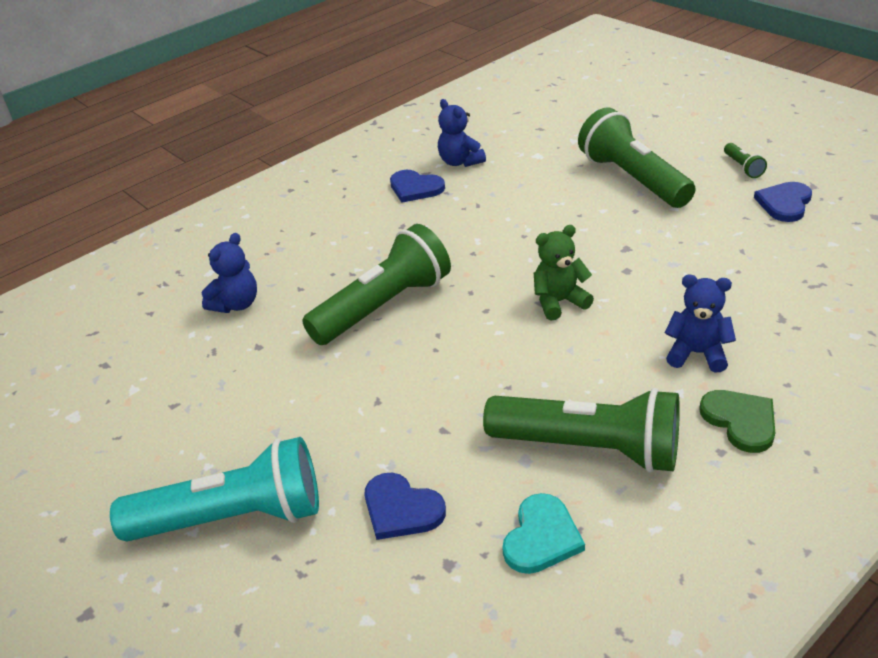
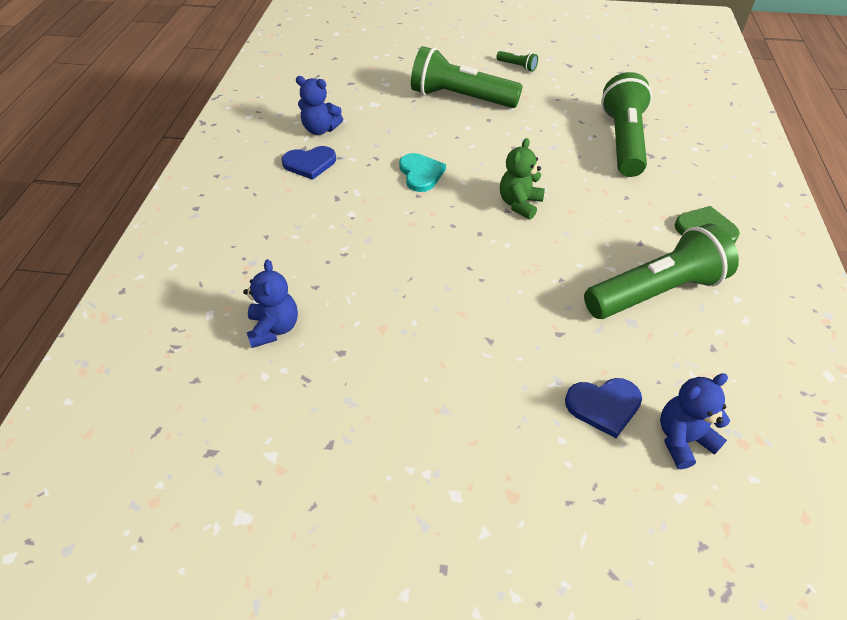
camera: 45 degrees left, 10 degrees up
turquoise flashlight [110,437,319,541] -> none
green flashlight [302,224,451,345] -> green flashlight moved to [601,72,652,177]
turquoise heart [502,493,585,574] -> turquoise heart moved to [399,153,446,192]
blue teddy bear [665,275,736,373] -> blue teddy bear moved to [660,373,730,469]
blue heart [754,182,812,222] -> none

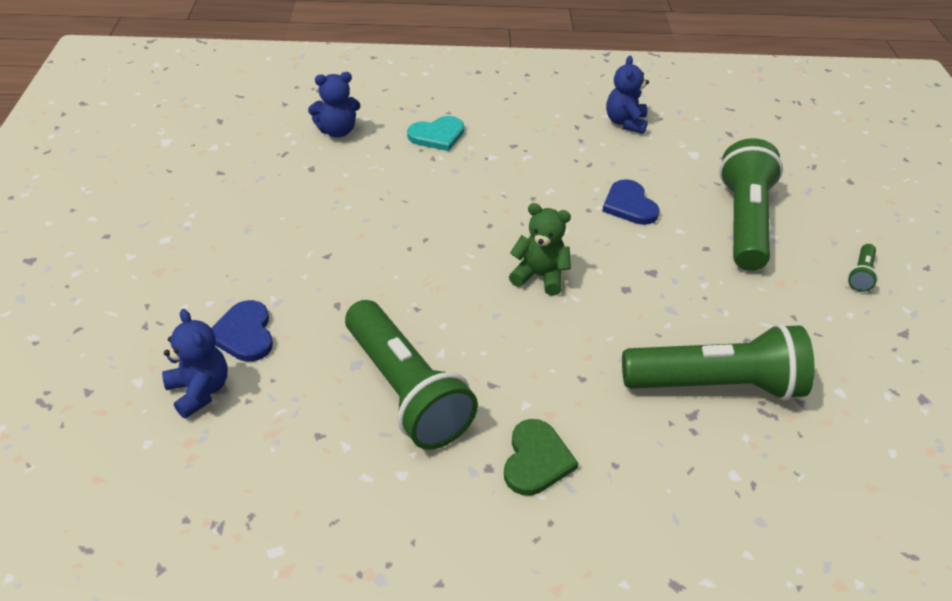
camera: 80 degrees right, 5 degrees down
blue heart [282,146,336,180] -> blue heart moved to [602,179,660,225]
turquoise heart [399,153,446,192] -> turquoise heart moved to [407,116,464,151]

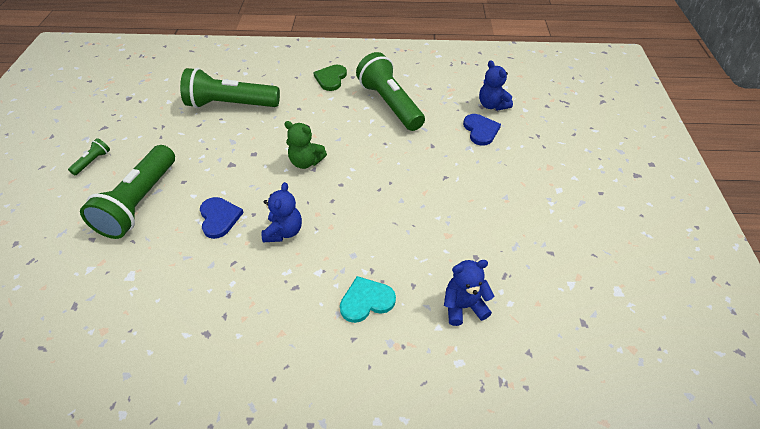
camera: 175 degrees left, 5 degrees up
blue teddy bear [606,55,649,134] -> blue teddy bear moved to [261,182,302,243]

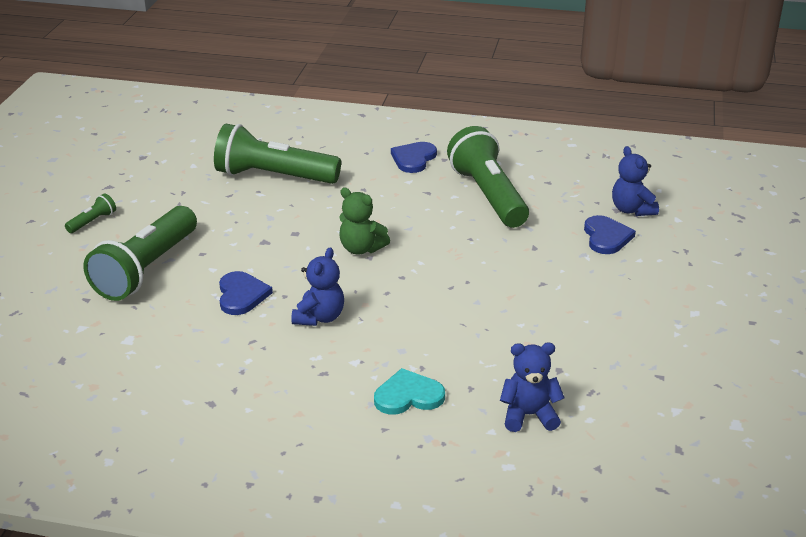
camera: 10 degrees right, 15 degrees down
green heart [313,65,347,91] -> blue heart [391,142,437,173]

